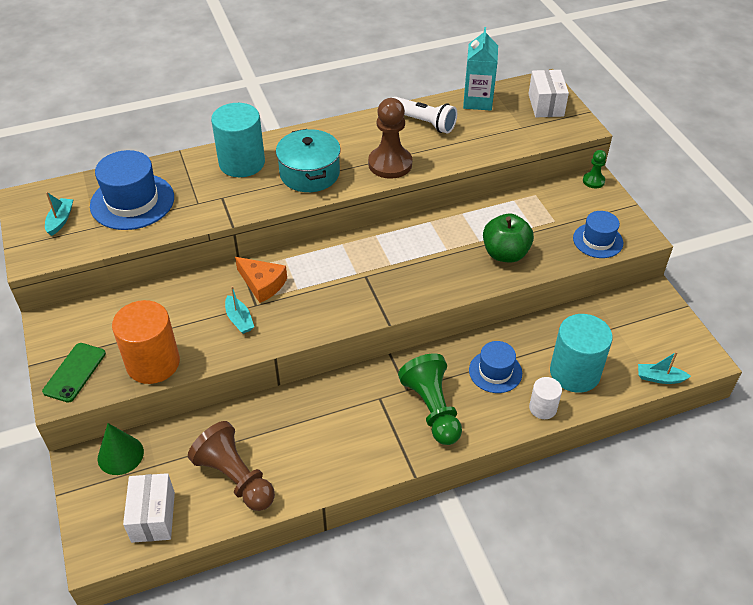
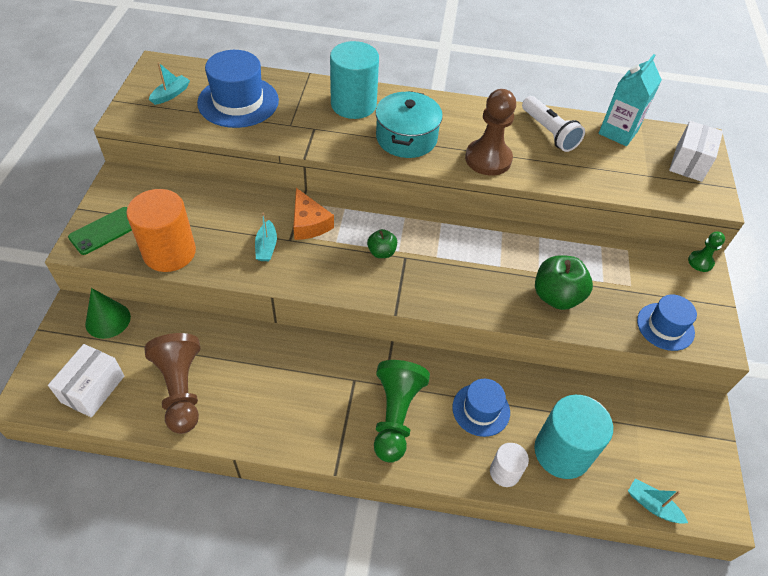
camera: 25 degrees right, 5 degrees up
none -> green apple [367,229,397,258]

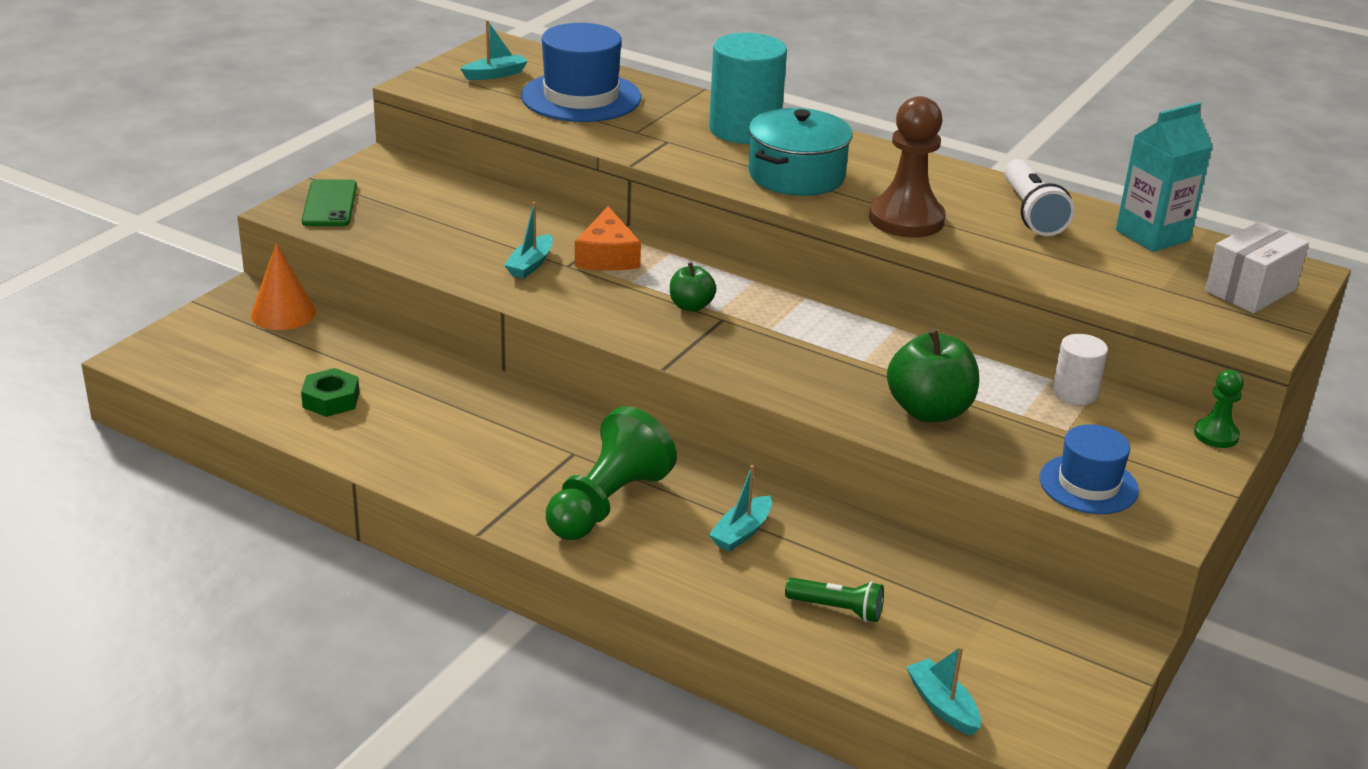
camera: 25 degrees right, 20 degrees down
white box [48,344,124,417] -> none
green phone [68,207,132,255] -> green phone turned 75 degrees counterclockwise [302,179,357,226]
green cone [85,288,131,339] -> orange cone [251,243,316,330]
orange cylinder [126,189,196,272] -> none
brown pawn [144,333,200,434] -> green nut [301,368,360,417]
blue hat [452,379,510,437] -> turquoise boat [709,465,772,552]
white cylinder [490,443,529,487] -> white cylinder moved to [1053,334,1108,405]
turquoise cylinder [534,395,613,479] -> green flashlight [785,578,884,622]

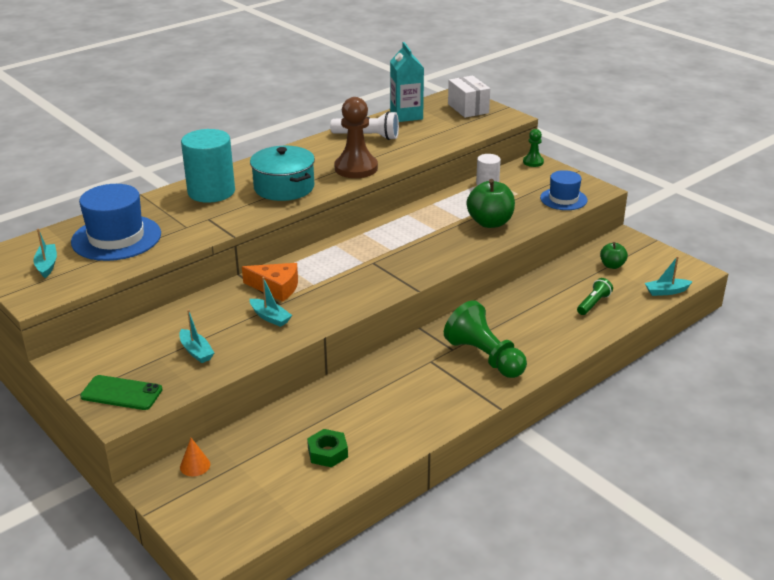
camera: 70 degrees left, 0 degrees up
orange cone [251,243,316,330] -> orange cone [180,438,210,476], size x0.60
green apple [670,262,717,312] -> green apple moved to [600,242,628,269]
turquoise boat [709,465,772,552] -> turquoise boat moved to [179,309,214,363]

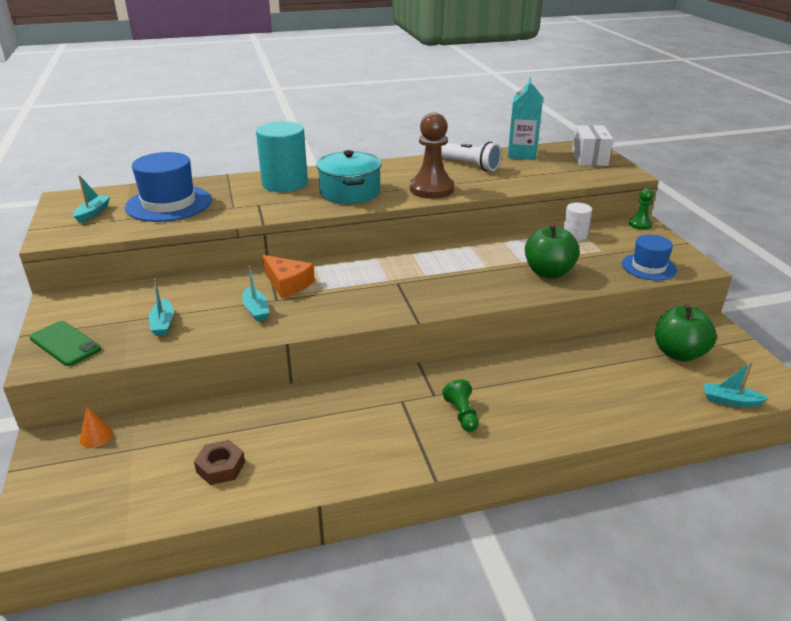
camera: 25 degrees right, 0 degrees up
green nut [307,429,348,467] -> brown nut [194,440,245,485]
green pawn [444,300,527,378] -> green pawn [442,379,479,432], size x0.52
green flashlight [577,278,613,315] -> none
green apple [600,242,628,269] -> green apple [655,304,717,362], size x1.78

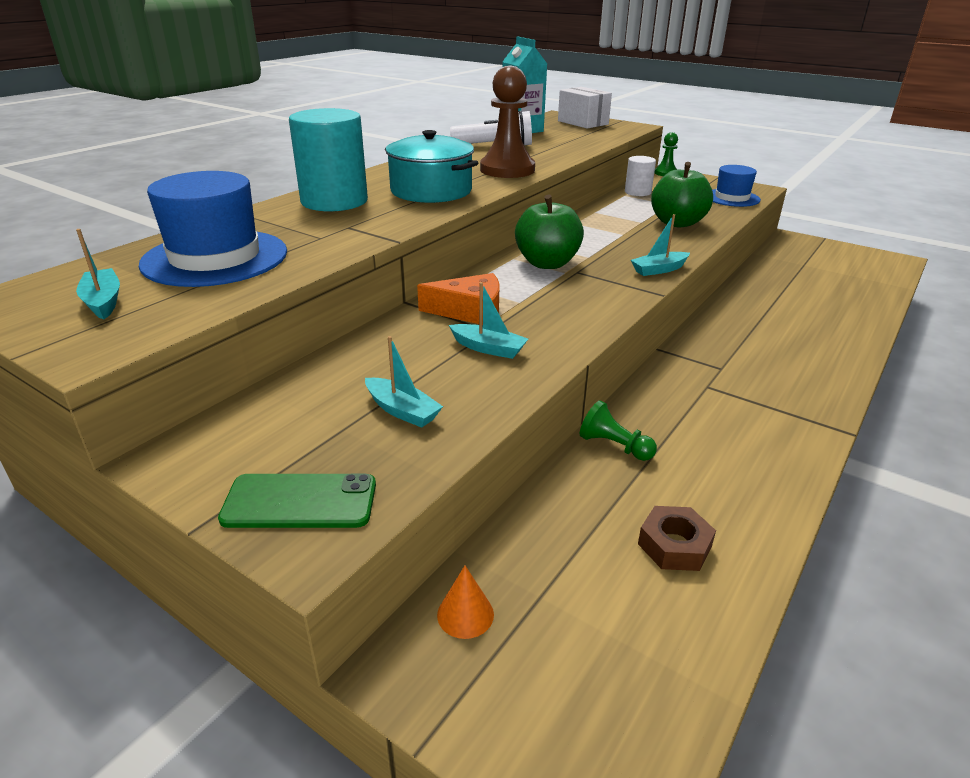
camera: 40 degrees left, 0 degrees up
green pawn [442,379,479,432] -> green pawn moved to [580,400,657,461]
green apple [655,304,717,362] -> green apple moved to [515,195,584,269]
turquoise boat [703,362,768,407] -> turquoise boat moved to [631,214,690,276]

